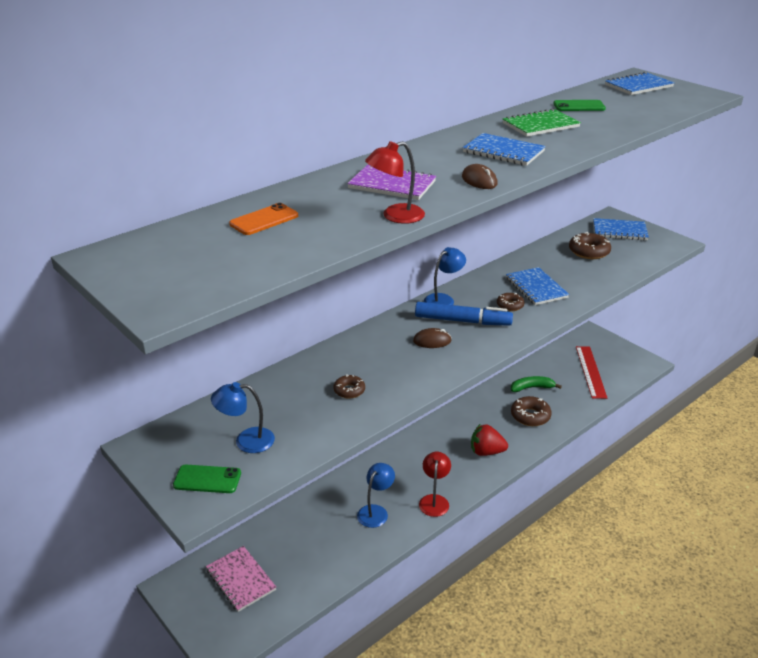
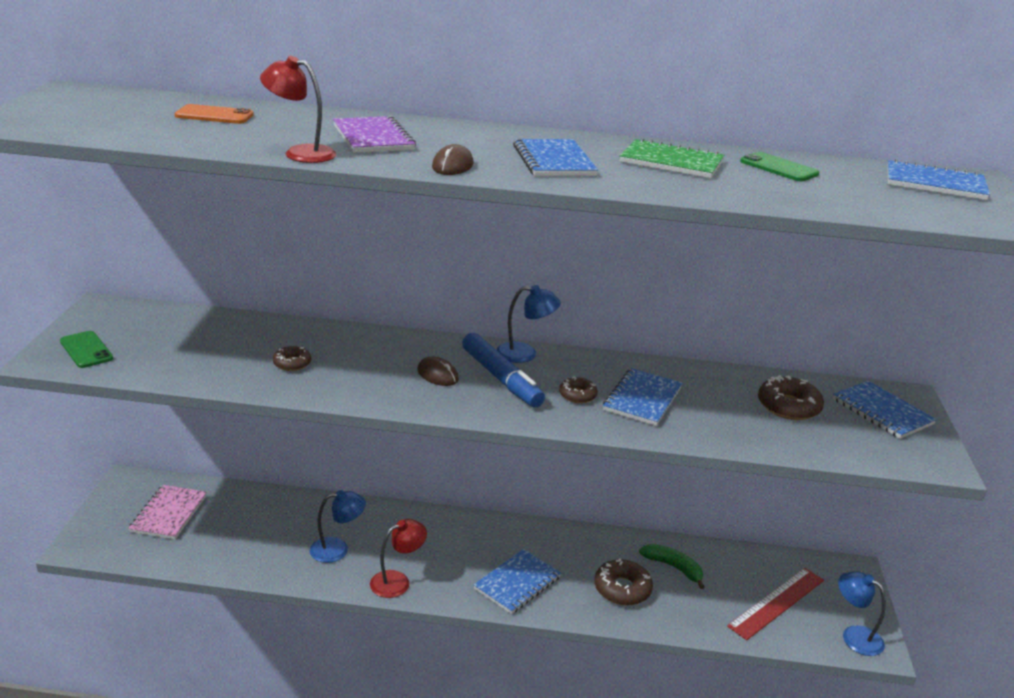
camera: 45 degrees right, 5 degrees down
blue lamp [211,382,275,453] -> blue lamp moved to [838,571,886,656]
red strawberry [471,423,508,456] -> blue notebook [474,549,561,614]

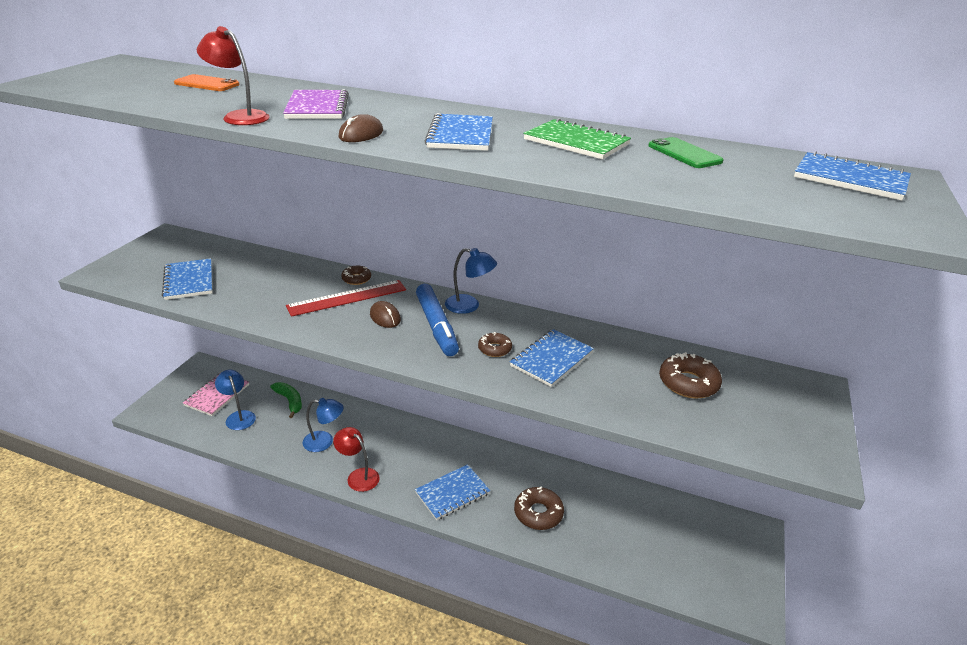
camera: 15 degrees right, 5 degrees up
green phone [60,331,113,368] -> none
brown donut [273,346,311,371] -> brown donut moved to [341,266,371,285]
red lamp [370,519,427,598] -> red lamp turned 120 degrees counterclockwise [333,427,380,492]
green banana [639,544,705,589] -> green banana moved to [270,382,302,418]
red ruler [727,568,824,640] -> red ruler moved to [286,280,406,317]
blue notebook [833,381,937,439] -> blue notebook moved to [162,258,212,300]
blue lamp [838,571,886,656] -> blue lamp moved to [215,370,256,430]

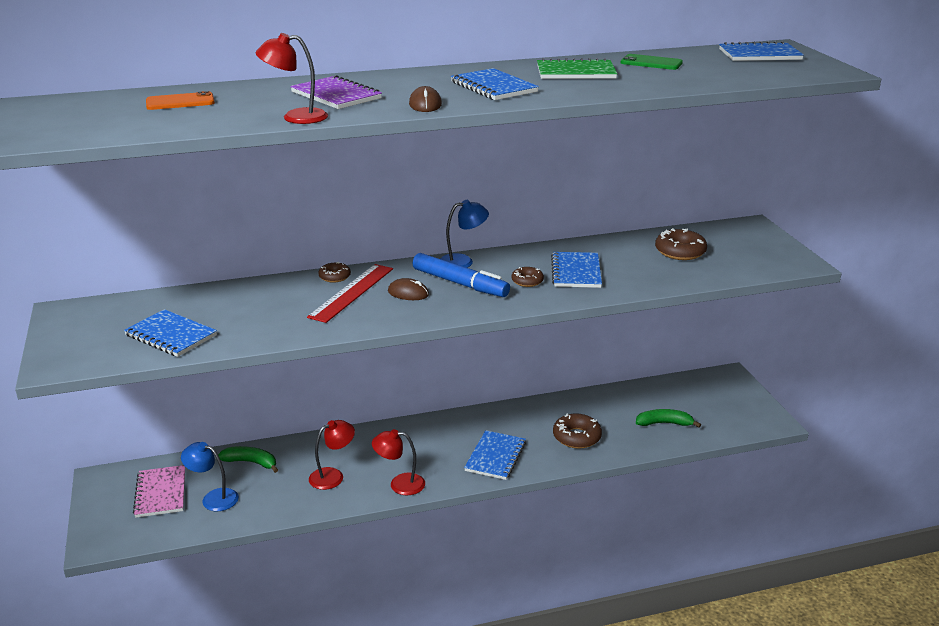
camera: 35 degrees left, 5 degrees down
blue lamp [302,398,344,452] -> red lamp [309,420,355,490]
none -> green banana [636,409,701,428]

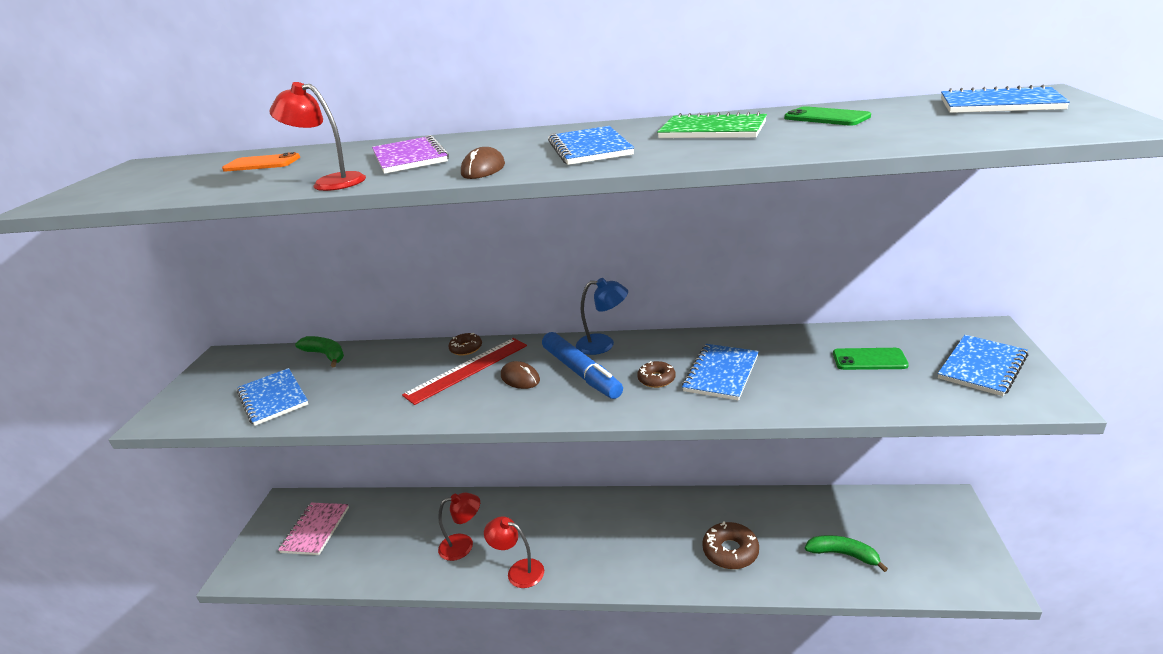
camera: 25 degrees right, 0 degrees up
blue lamp [181,442,239,511] -> none
green banana [218,446,278,473] -> green banana moved to [295,336,344,367]
blue notebook [464,430,526,480] -> blue notebook moved to [938,335,1028,396]
brown donut [655,228,707,260] -> green phone [833,348,909,370]

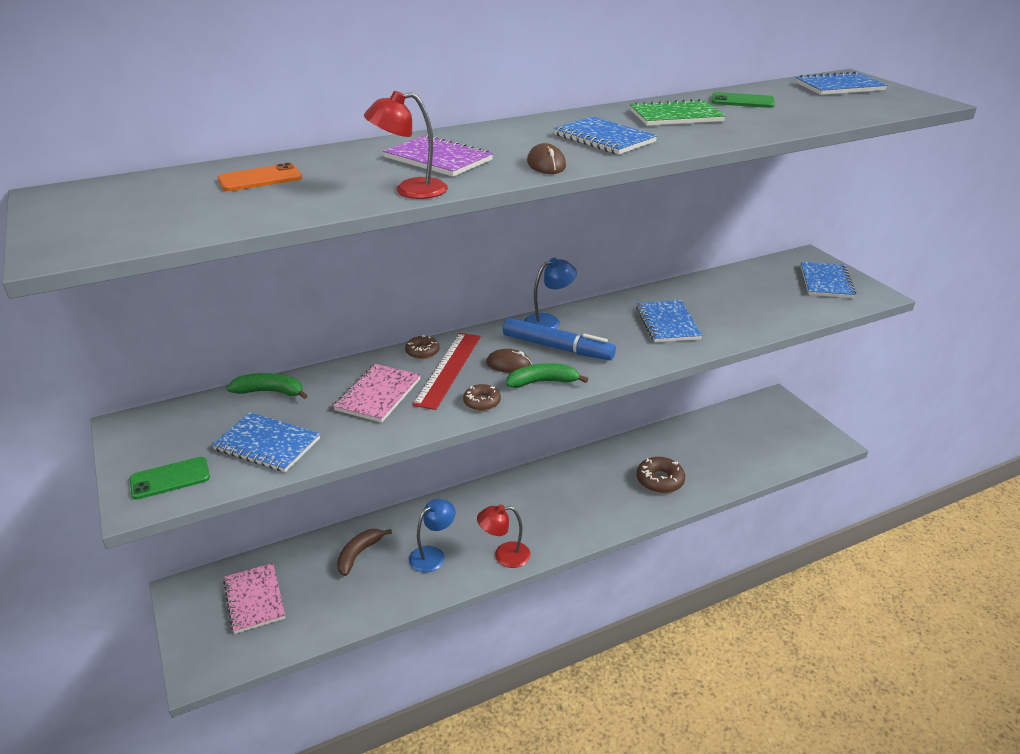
camera: 35 degrees left, 5 degrees up
red lamp [438,493,480,561] -> blue lamp [409,499,455,573]
brown donut [637,361,676,388] -> brown donut moved to [463,384,501,411]
green banana [805,535,888,572] -> green banana moved to [506,363,588,388]
green phone [833,348,909,370] -> green phone moved to [130,457,210,499]
none -> pink notebook [333,364,421,423]
none -> brown banana [337,529,392,576]

